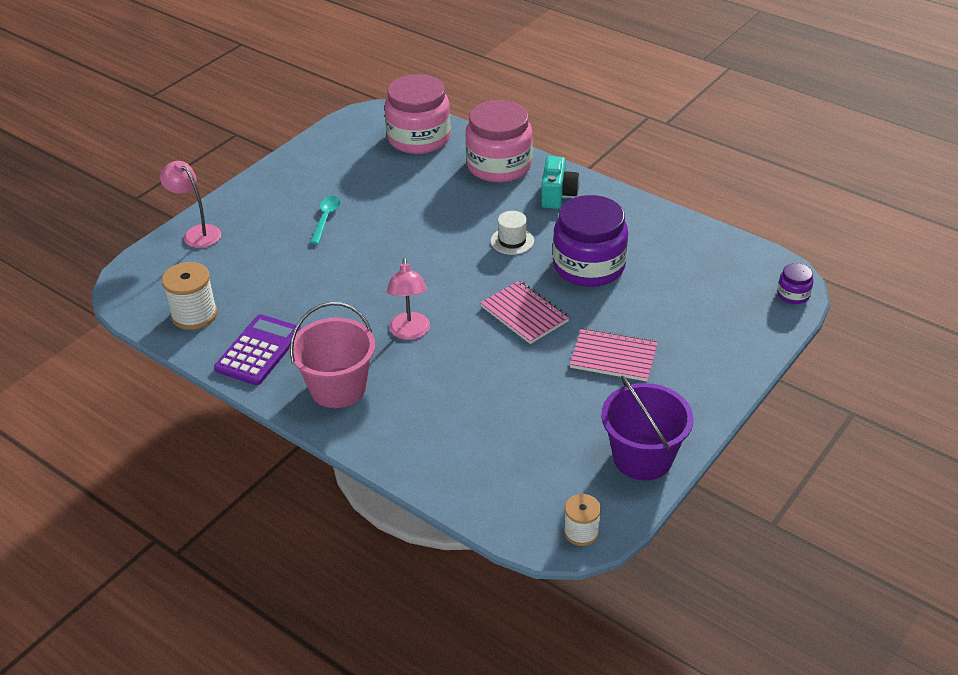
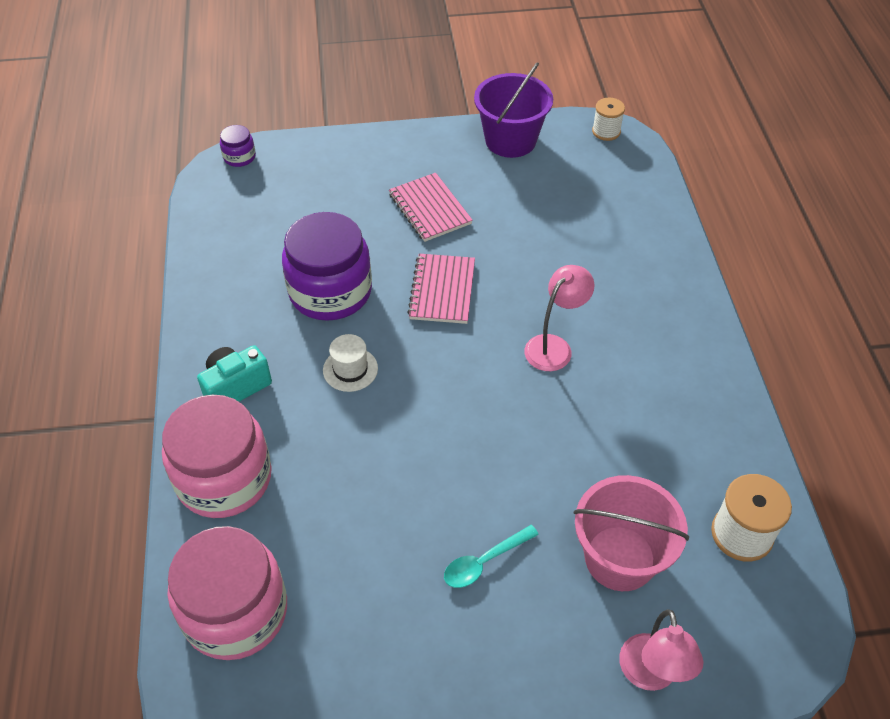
camera: 135 degrees left, 10 degrees up
purple calculator [214,314,302,385] -> none
pink bucket [289,302,375,408] -> pink bucket moved to [574,475,689,591]

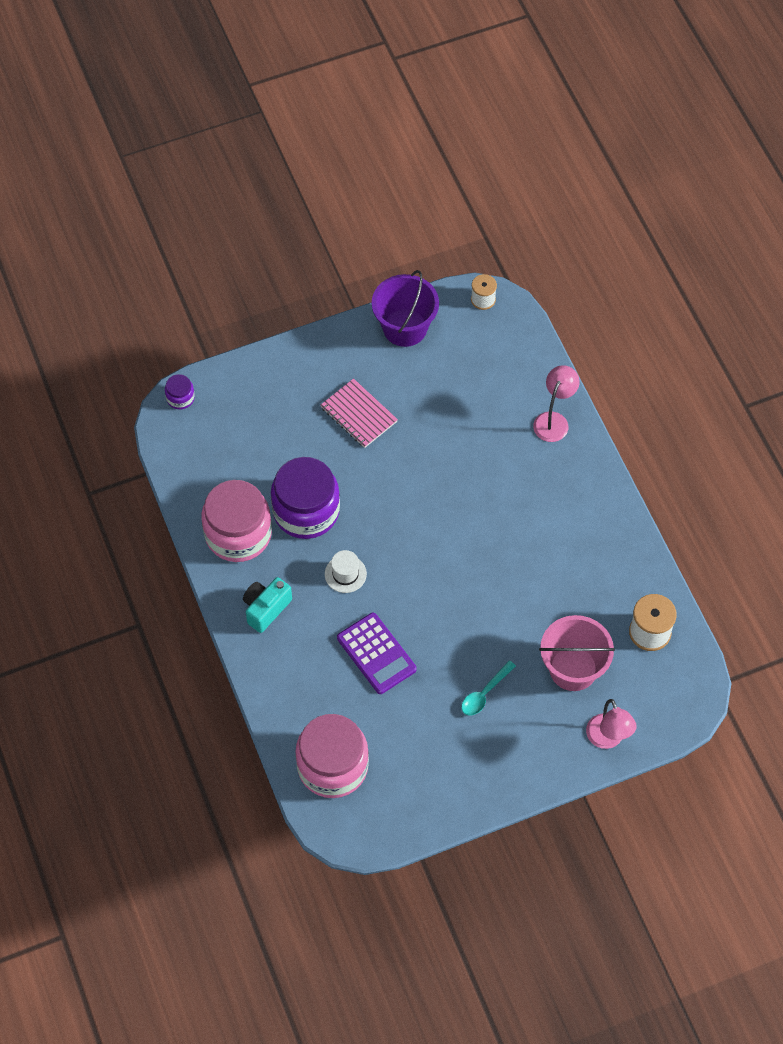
camera: 15 degrees left, 10 degrees up
pink jar [162,395,272,518] -> pink jar moved to [201,480,272,562]
pink notebook [407,254,475,324] -> none
pink lamp [524,265,595,371] -> pink lamp moved to [533,365,580,442]
none -> purple calculator [337,613,417,694]

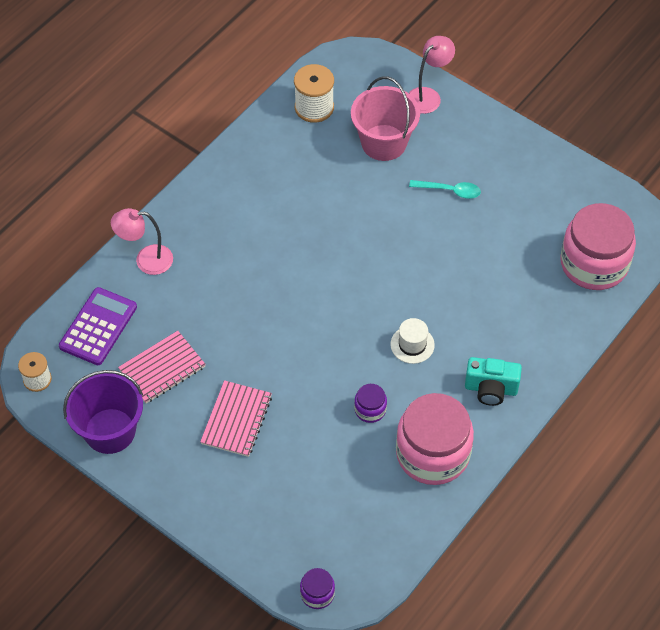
camera: 120 degrees left, 5 degrees down
purple jar [271,457,340,539] -> purple jar [354,384,387,423], size x0.44
purple calculator [337,613,417,694] -> purple calculator moved to [59,287,137,365]
none -> pink notebook [118,331,206,404]

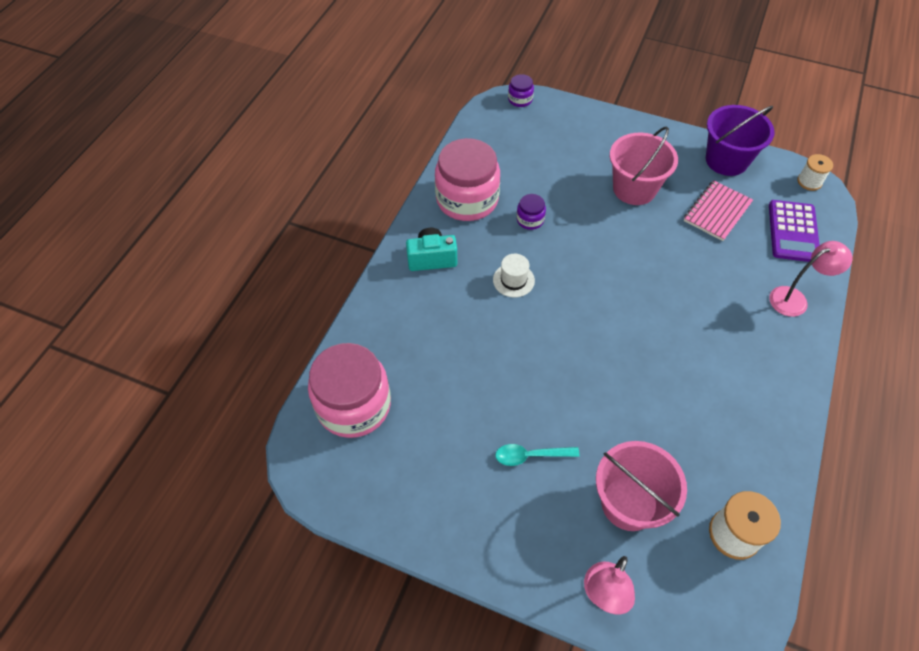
camera: 165 degrees right, 0 degrees up
pink notebook [200,380,272,457] -> pink bucket [610,126,678,205]

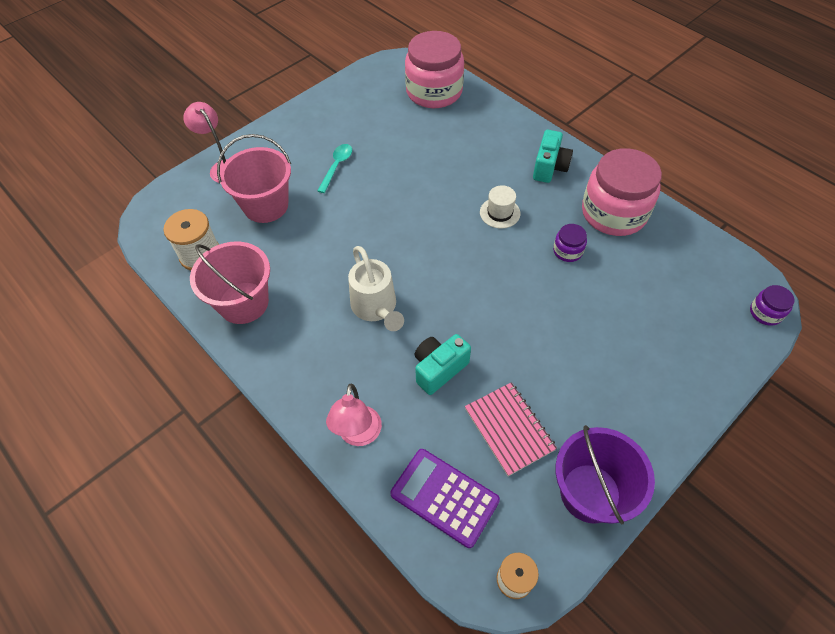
camera: 115 degrees right, 0 degrees up
pink bucket [610,126,678,205] -> pink bucket moved to [190,242,270,324]
none -> white watering can [348,246,404,331]
none -> turquoise camera [415,334,471,395]

